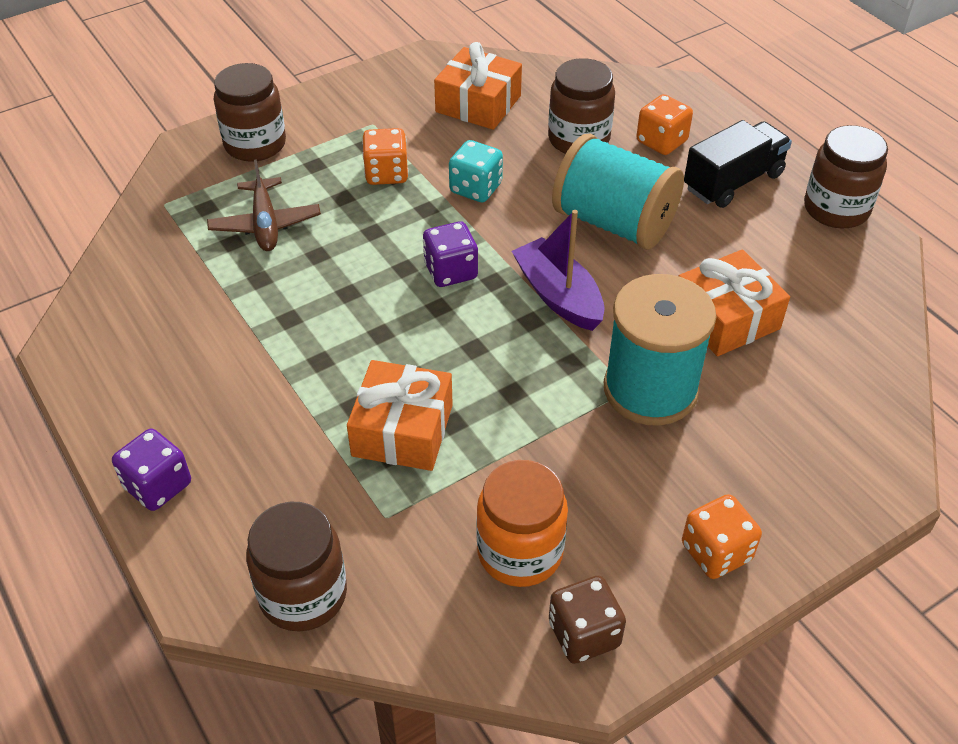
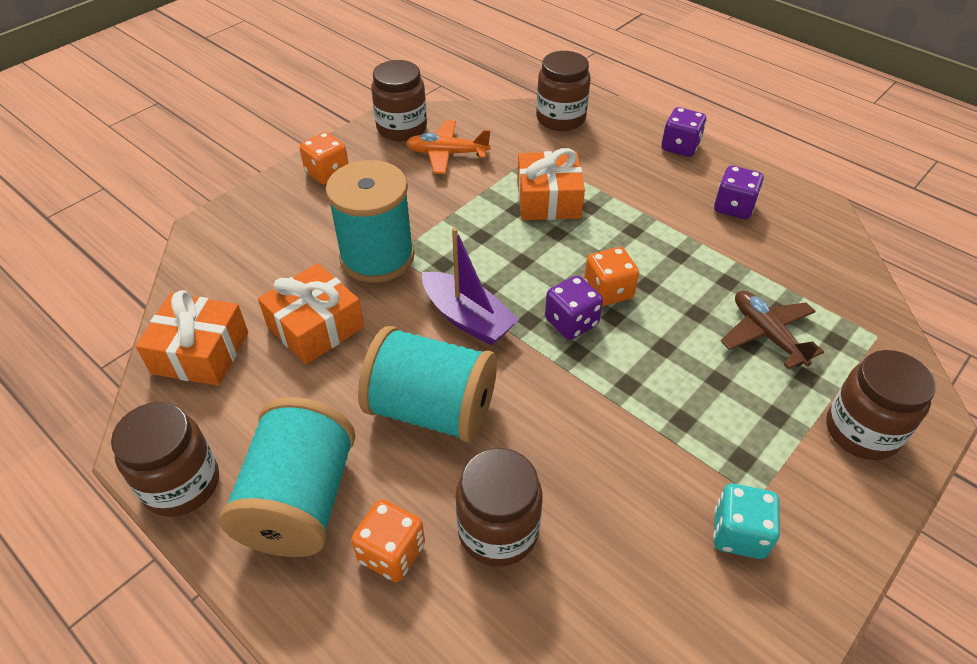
camera: 165 degrees right, 0 degrees up
orange dice [362,128,409,185] -> orange dice moved to [584,247,639,306]
orange gift [434,42,522,130] -> orange gift moved to [136,290,248,386]
turquoise dice [449,140,503,202] -> turquoise dice moved to [713,483,780,559]
orange jar [476,460,568,587] -> orange plane [406,120,491,174]
brown dice [549,576,626,664] -> brown jar [371,60,427,141]
black truck [684,120,792,208] -> turquoise spool [219,397,355,557]
none -> purple dice [714,166,764,219]

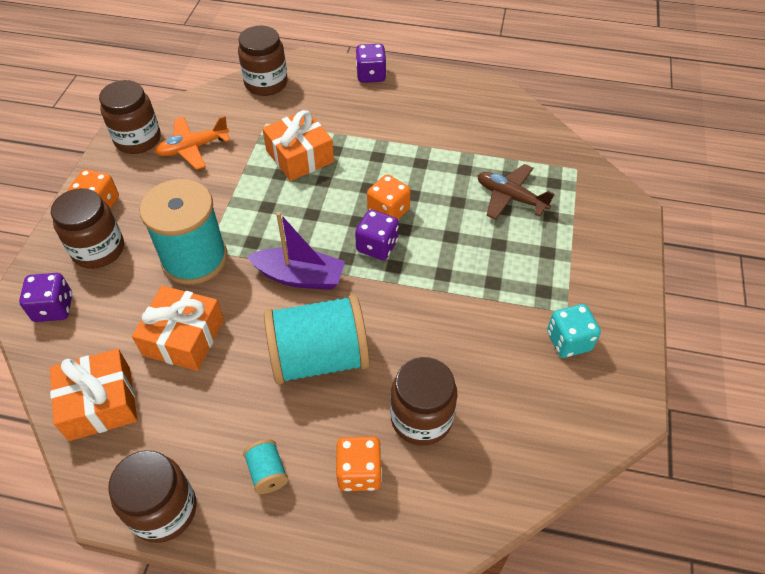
camera: 30 degrees left, 5 degrees up
turquoise spool [219,397,355,557] -> turquoise spool [243,439,288,494], size x0.42
purple dice [714,166,764,219] -> purple dice moved to [19,273,72,322]
brown jar [826,350,936,460] -> brown jar moved to [51,188,124,269]

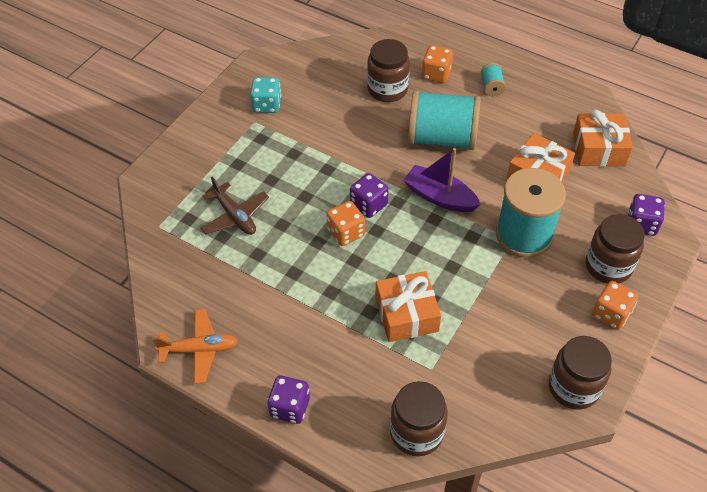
camera: 160 degrees left, 0 degrees up
brown jar [108,450,197,543] -> none
orange plane [154,116,230,170] -> orange plane moved to [152,309,238,384]

